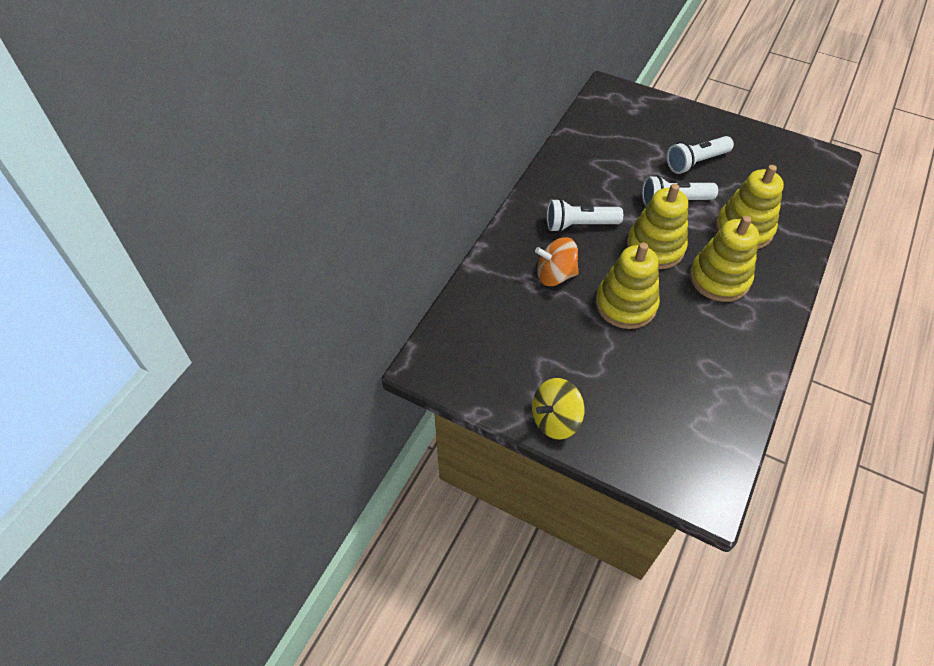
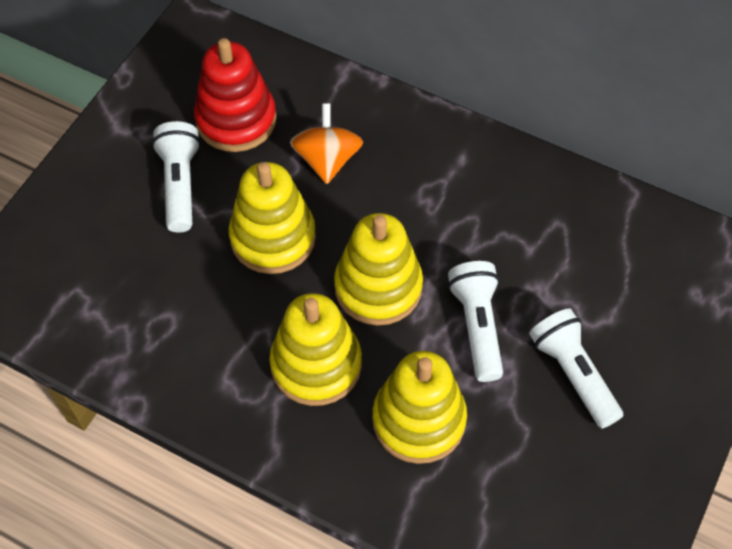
camera: 90 degrees right, 5 degrees up
yellow spinning top [532,378,584,440] -> none
white flashlight [547,198,623,232] -> white flashlight moved to [152,121,201,233]
none -> red stacking toy [194,38,277,152]

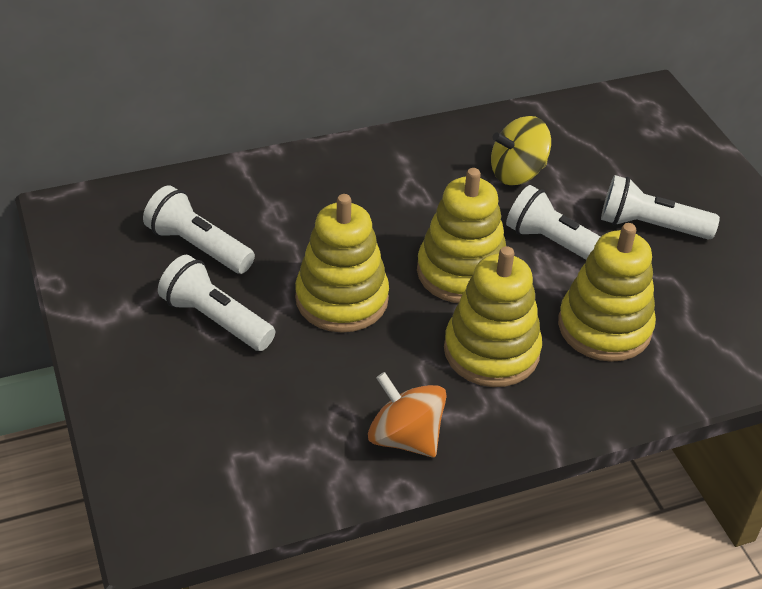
camera: 50 degrees left, 15 degrees down
red stacking toy [194,38,277,152] -> white flashlight [143,185,255,274]
orange spinning top [290,103,363,184] -> orange spinning top moved to [368,372,447,458]
none -> yellow spinning top [491,116,551,185]

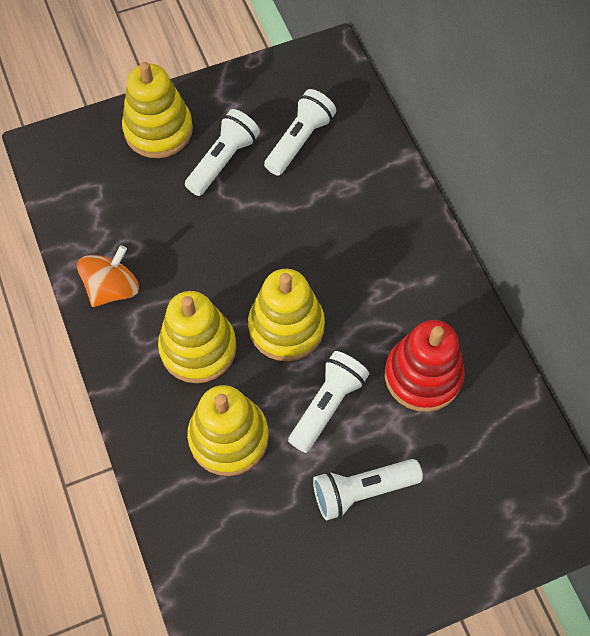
camera: 90 degrees right, 20 degrees up
yellow stacking toy [295,194,389,333] -> yellow stacking toy moved to [122,62,193,158]
yellow spinning top [491,116,551,185] -> red stacking toy [385,320,465,412]
white flashlight [601,175,720,240] -> white flashlight turned 120 degrees counterclockwise [313,459,423,520]

